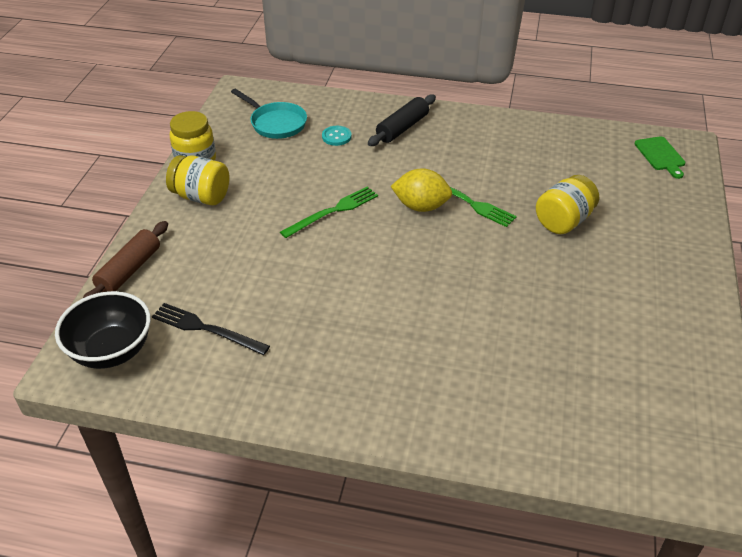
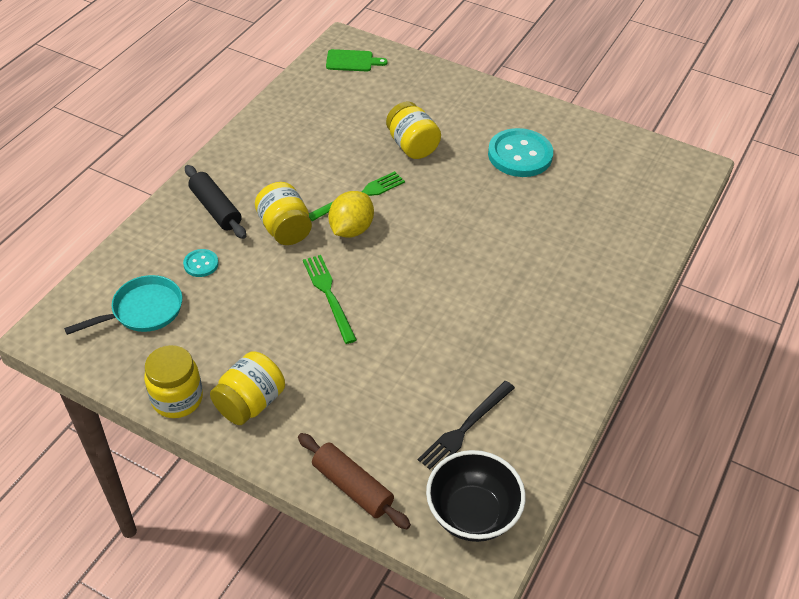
camera: 75 degrees left, 5 degrees up
none -> yellow jar [255,182,312,245]
none -> turquoise button [488,128,553,177]

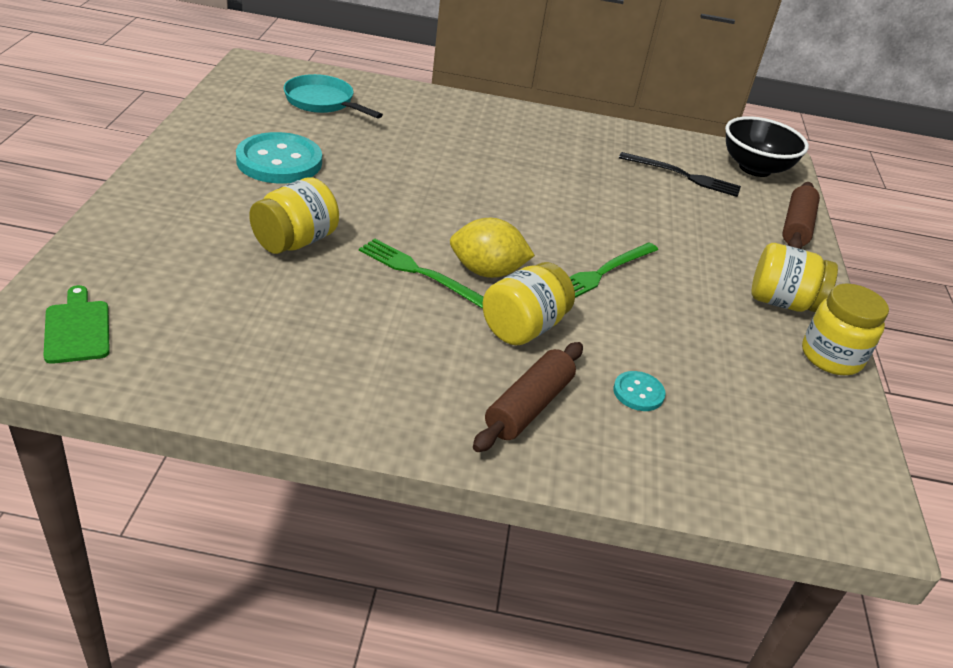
camera: 115 degrees left, 10 degrees down
turquoise pan [64,275,182,335] -> turquoise pan moved to [284,74,383,119]
black rolling pin [185,165,246,239] -> brown rolling pin [473,342,583,452]

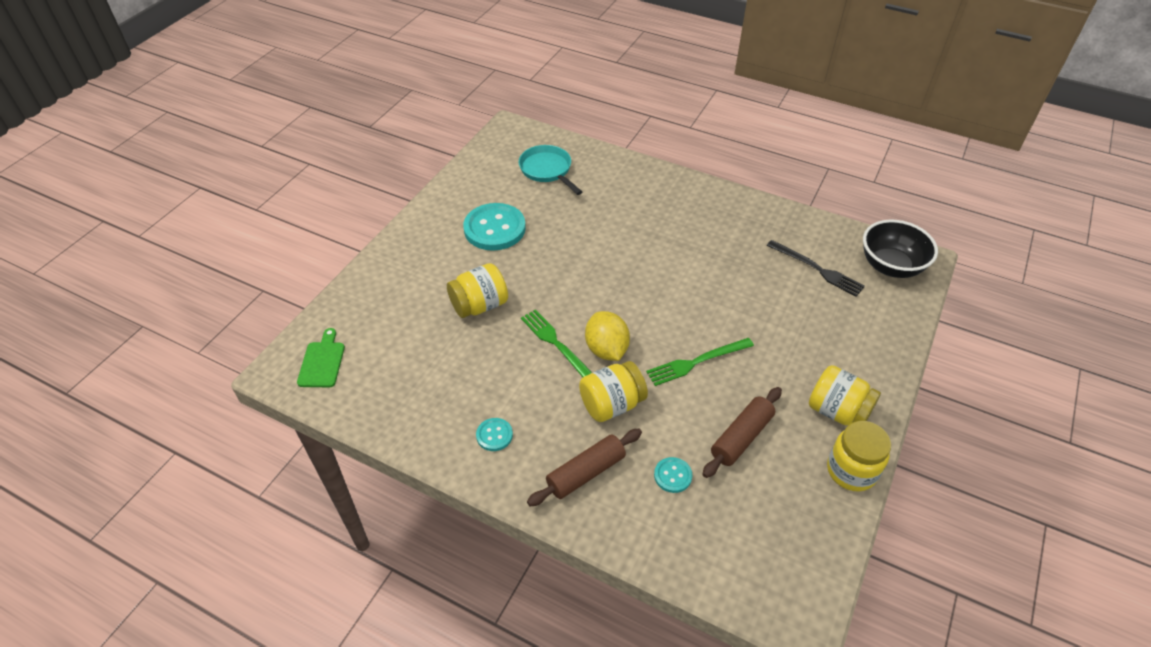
camera: 25 degrees right, 10 degrees up
yellow lemon [450,218,535,278] -> yellow lemon turned 45 degrees clockwise [585,311,630,361]
brown rolling pin [782,182,820,249] -> brown rolling pin moved to [702,387,782,478]
none -> turquoise button [476,418,513,451]

